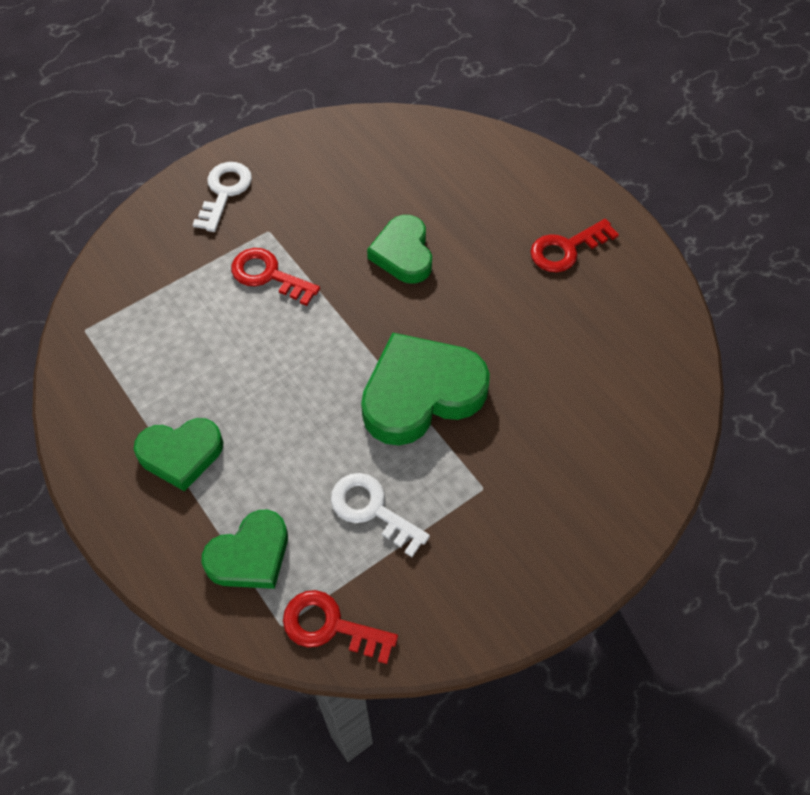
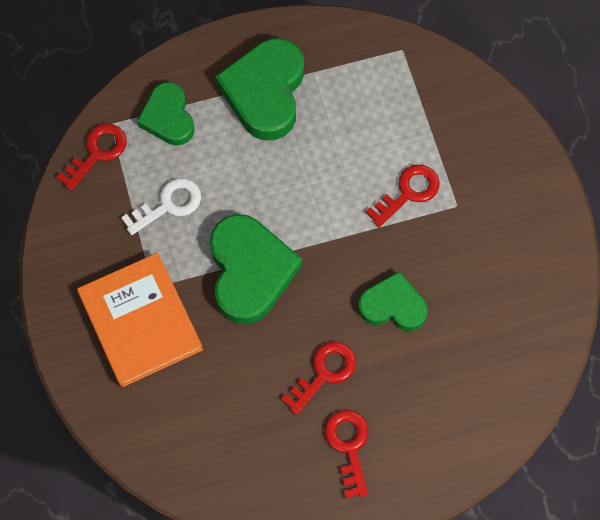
camera: 110 degrees right, 10 degrees up
green heart [134,418,223,491] -> green heart [215,38,304,140], size x1.60
white key [193,162,252,232] -> none
none -> orange book [77,253,203,387]
none -> red key [281,342,356,415]

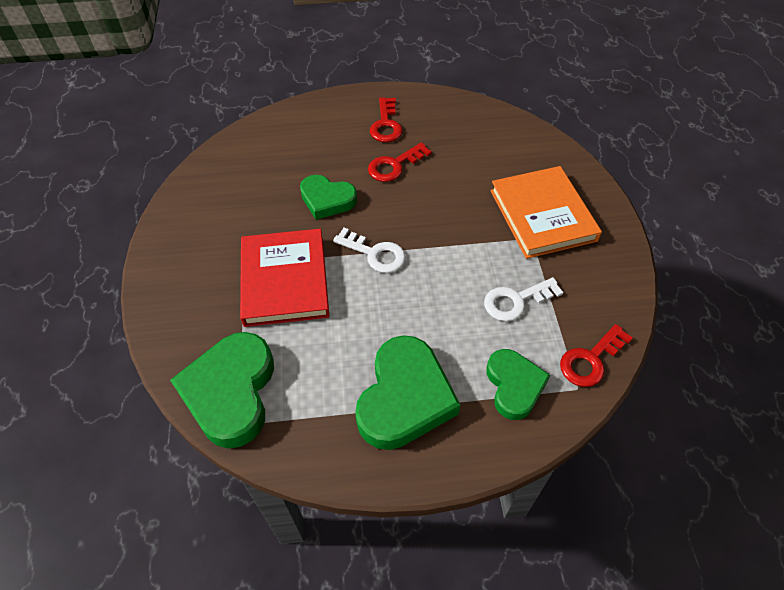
camera: 170 degrees left, 15 degrees down
green heart [210,214,302,324] -> green heart moved to [170,332,274,448]
red key [365,165,440,227] -> red book [240,229,329,327]
none -> white key [333,228,406,273]

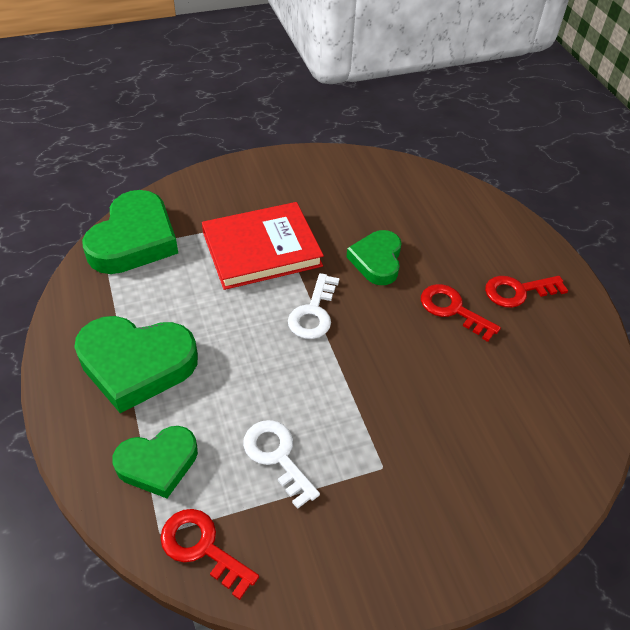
camera: 75 degrees right, 5 degrees down
green heart [170,332,274,448] -> green heart turned 120 degrees clockwise [82,190,178,274]
orange book [490,166,602,259] -> none

